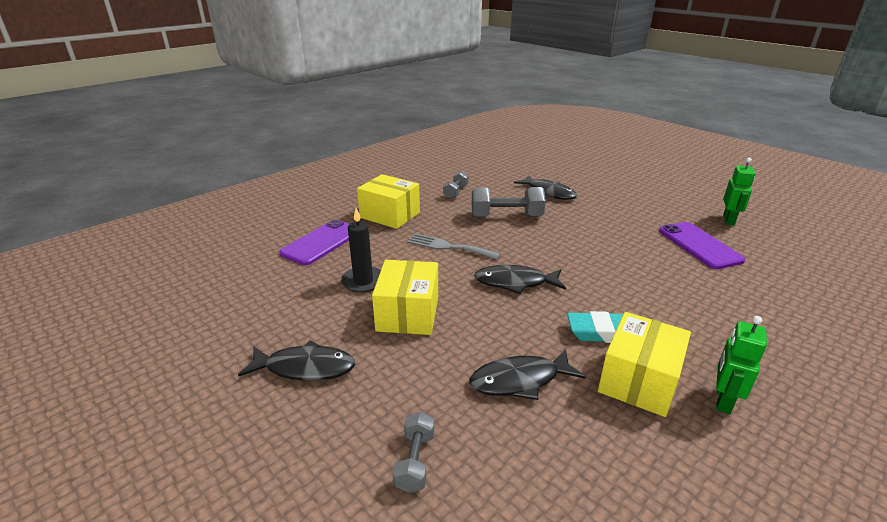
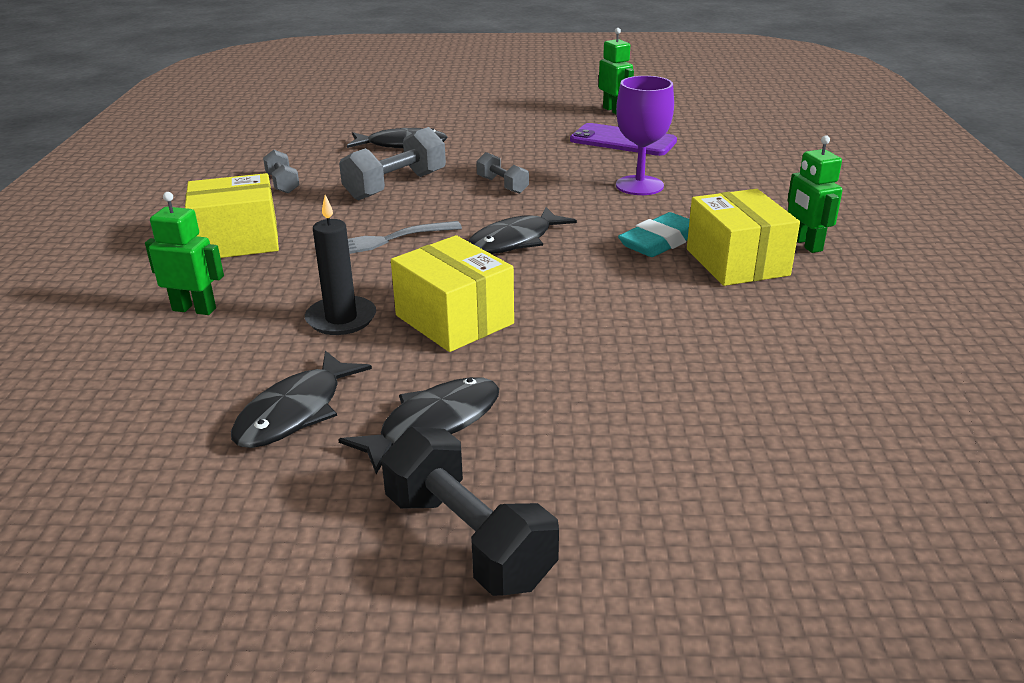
camera: 45 degrees left, 0 degrees up
purple phone [279,219,349,265] -> green robot [145,192,224,315]
grey dumbbell [393,412,434,493] -> grey dumbbell moved to [476,152,529,194]
black fish [469,349,585,400] -> black fish moved to [231,350,372,448]
none -> black dumbbell [381,427,559,596]
none -> purple goblet [616,76,674,195]

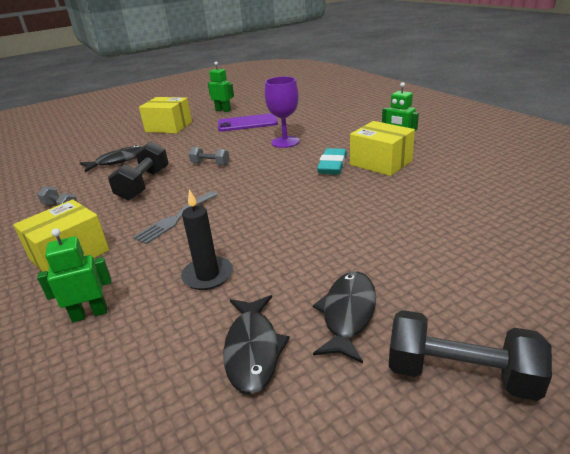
camera: 30 degrees left, 0 degrees up
grey dumbbell [339,127,446,201] -> black dumbbell [108,141,169,201]
yellow box [391,235,514,352] -> yellow box moved to [139,97,192,134]
black fish [468,207,577,254] -> none

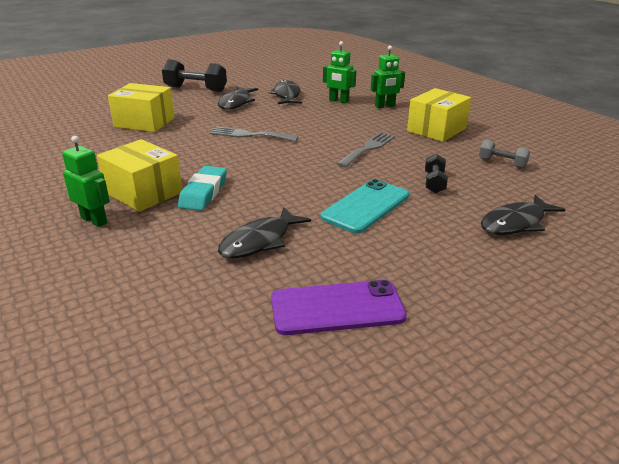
camera: 175 degrees right, 0 degrees up
black dumbbell [108,141,169,201] -> black dumbbell [425,154,448,193], size x0.56
yellow box [139,97,192,134] -> yellow box moved to [108,83,175,132]
black candle [181,189,233,290] -> none
grey dumbbell [189,147,230,166] -> turquoise phone [320,179,409,234]
green robot [208,62,234,112] -> green robot moved to [323,41,356,104]
purple goblet [265,76,299,148] -> black fish [218,207,311,258]
none -> grey fork [209,126,298,142]

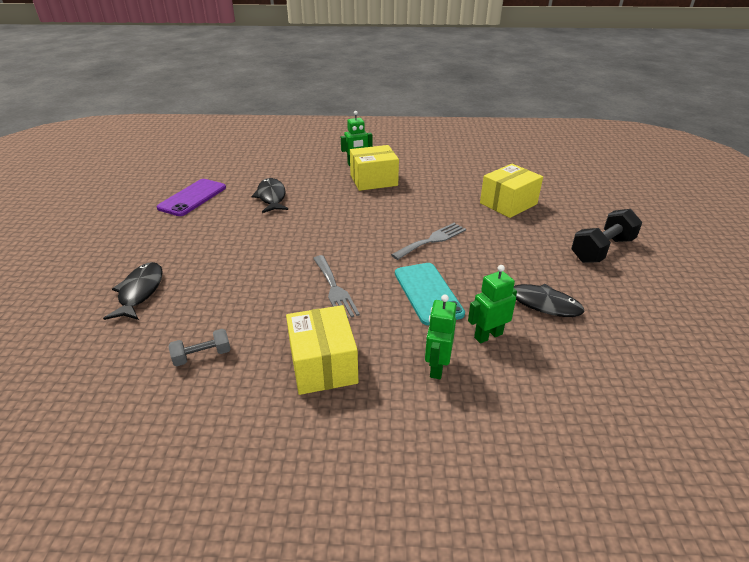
camera: 125 degrees right, 5 degrees up
turquoise eraser [178,166,227,211] -> none
black fish [218,86,258,110] -> none
turquoise phone [320,179,409,234] -> turquoise phone moved to [395,263,465,325]
black dumbbell [425,154,448,193] -> none

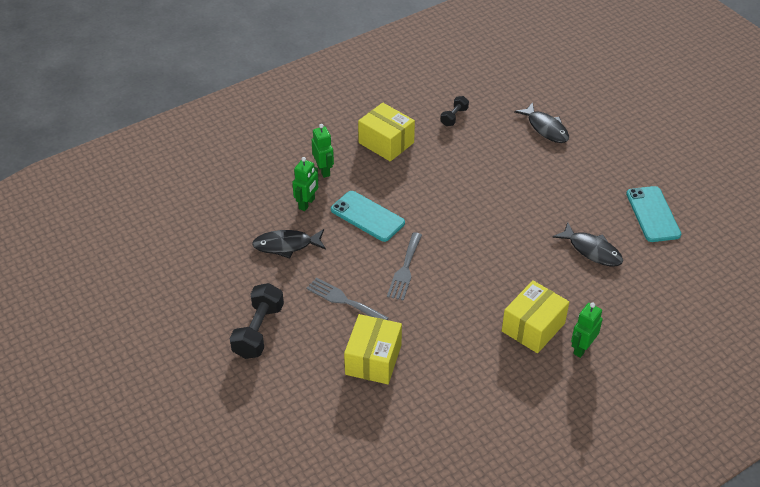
camera: 145 degrees right, 10 degrees up
purple phone [157,179,226,216] -> turquoise phone [626,186,681,242]
grey dumbbell [169,329,231,367] -> black dumbbell [441,96,469,126]
grey fork [313,255,360,318] -> grey fork moved to [306,277,389,320]

